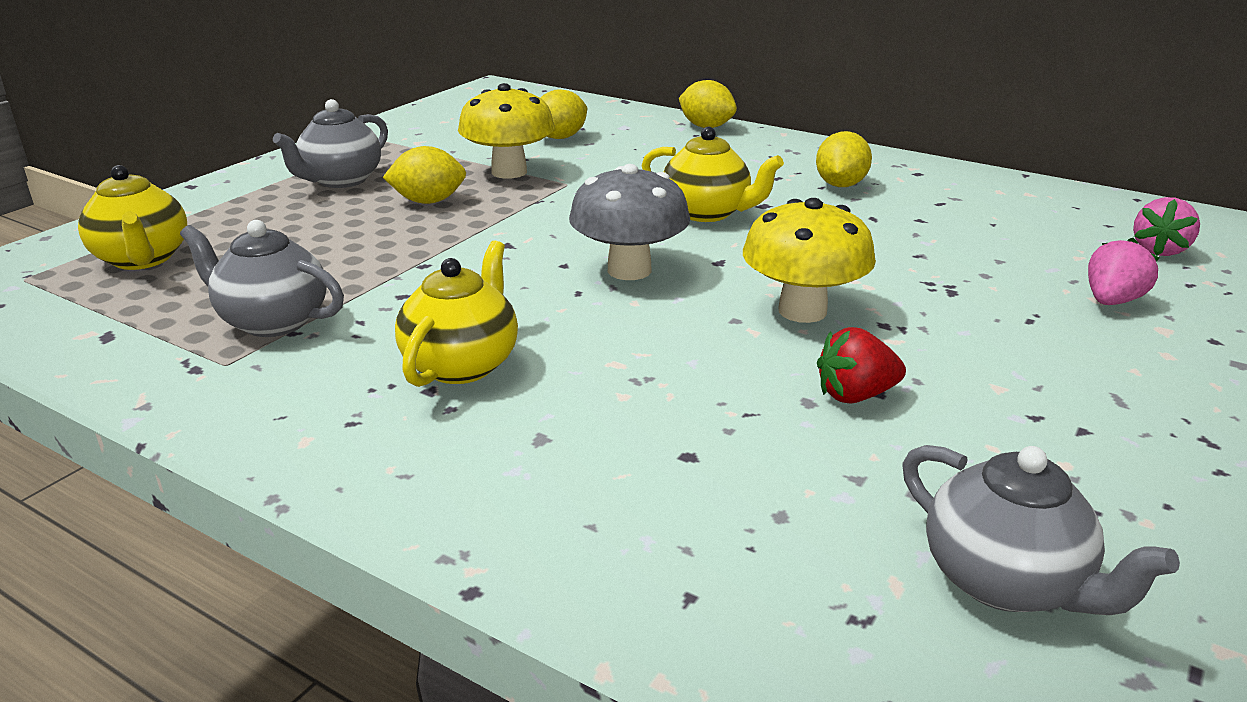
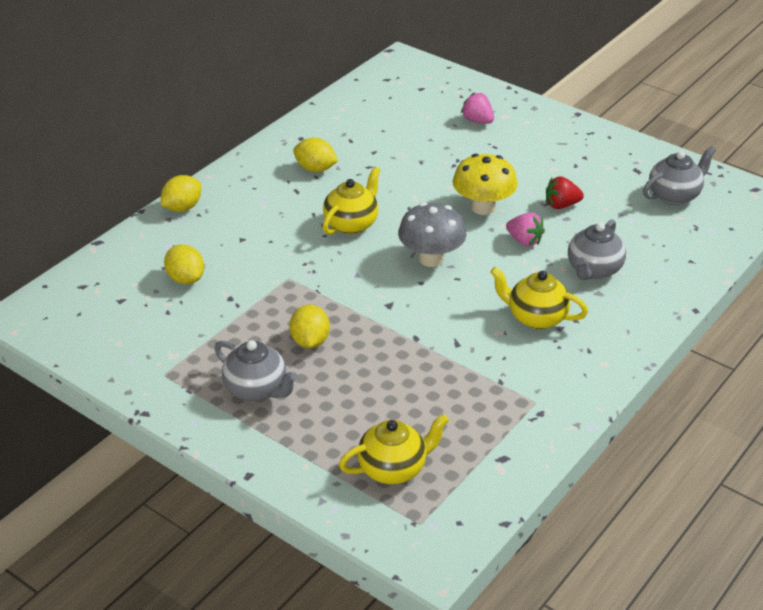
camera: 85 degrees left, 10 degrees up
grey teapot [180,220,344,337] -> grey teapot moved to [568,219,626,280]
yellow mushroom [458,83,555,179] -> none
red strawberry [817,327,906,404] -> red strawberry turned 90 degrees clockwise [546,176,584,209]
pink strawberry [1133,197,1200,256] -> pink strawberry moved to [506,213,545,246]

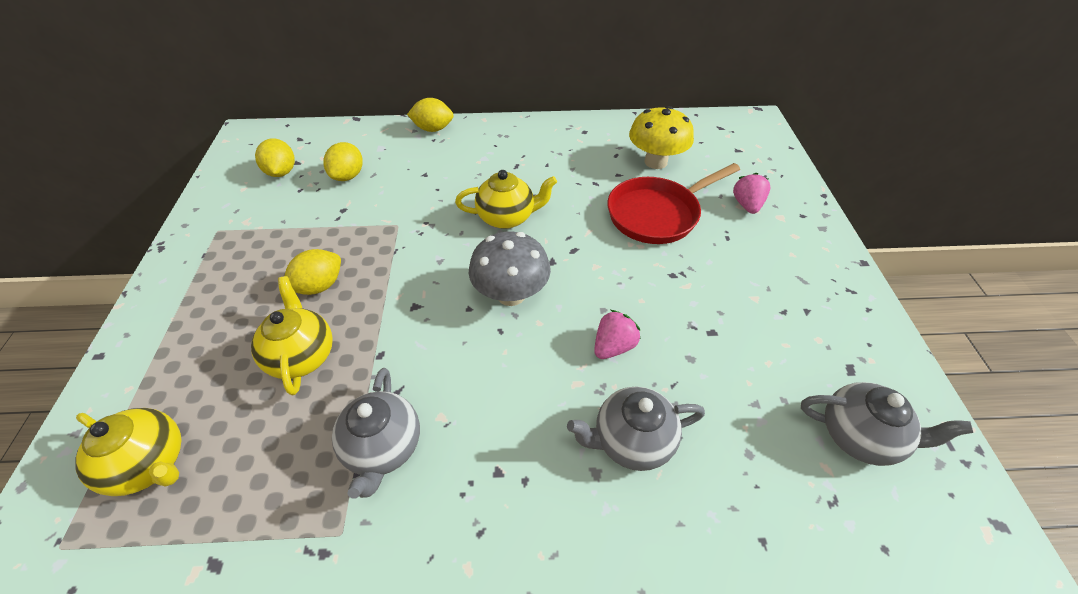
camera: 50 degrees right, 10 degrees up
grey teapot [215,340,298,401] -> grey teapot moved to [332,368,420,499]
yellow lemon [293,138,338,172] -> yellow lemon moved to [255,138,295,177]
yellow mushroom [453,154,518,215] -> yellow mushroom moved to [629,106,694,169]
yellow teapot [490,267,588,329] -> yellow teapot moved to [251,276,333,395]
pink strawberry [506,213,545,246] -> pink strawberry turned 135 degrees counterclockwise [594,310,641,359]
red strawberry [546,176,584,209] -> none
none -> red pan [607,163,740,244]

